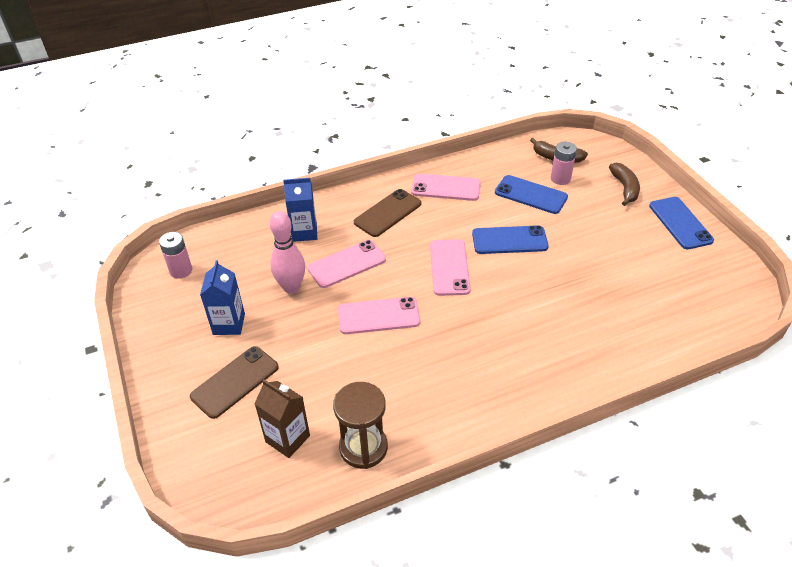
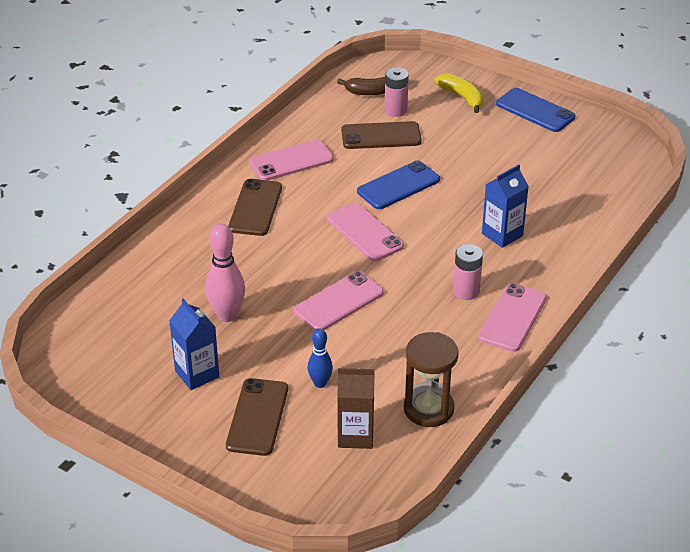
camera: 35 degrees left, 5 degrees down
pink battery [159,232,192,279] -> pink battery moved to [453,244,483,300]
blue carton [283,178,317,242] -> blue carton moved to [482,164,529,248]
pink phone [307,240,386,288] -> pink phone moved to [478,283,547,352]
blue phone [495,175,568,214] -> brown phone [341,121,422,149]
brown banana [609,163,640,206] -> yellow banana [434,73,484,113]
none -> blue bowling pin [308,329,333,388]

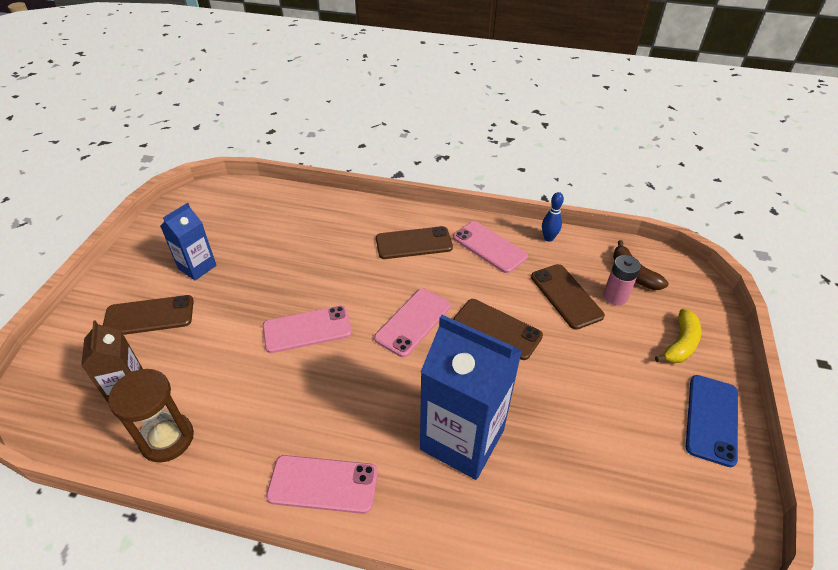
camera: 70 degrees right, 5 degrees up
pink bowling pin [205,224,245,322] -> none
pink phone [293,271,384,331] -> pink phone turned 45 degrees counterclockwise [263,306,352,353]
blue bowling pin [308,329,333,388] -> blue bowling pin moved to [542,192,564,242]
blue phone [357,161,440,209] -> brown phone [453,299,543,360]
pink battery [453,244,483,300] -> none
blue carton [482,164,529,248] -> blue carton [420,315,522,480], size x1.83

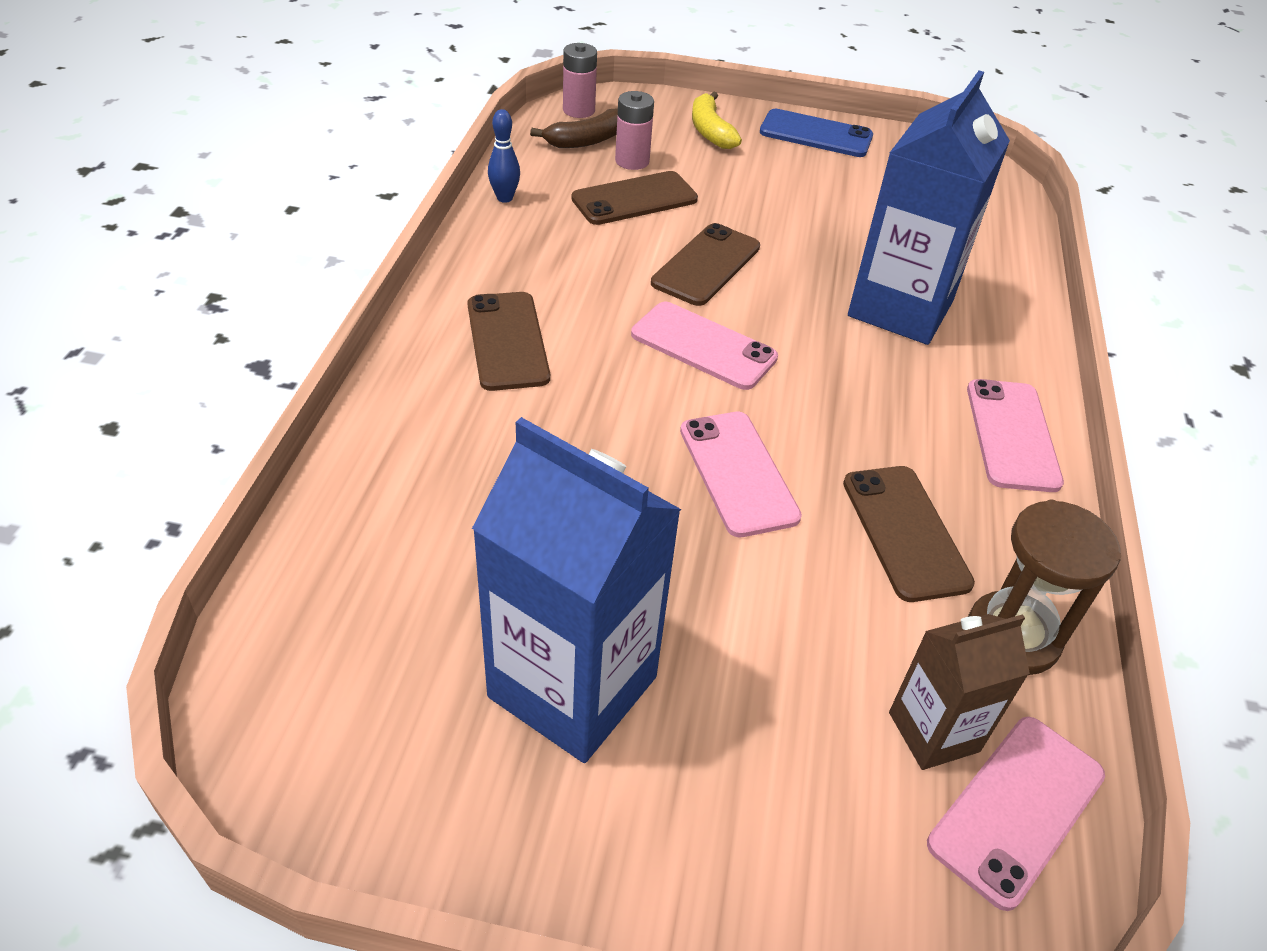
camera: 95 degrees left, 0 degrees up
brown phone [103,295,194,335] -> brown phone moved to [843,466,975,602]
blue carton [160,203,217,280] -> blue carton [472,417,681,763], size x1.83
pink phone [453,221,528,273] -> pink phone moved to [927,717,1105,911]
yellow banana [655,309,701,363] -> yellow banana turned 135 degrees counterclockwise [692,91,742,149]
none -> pink battery [563,43,597,118]

